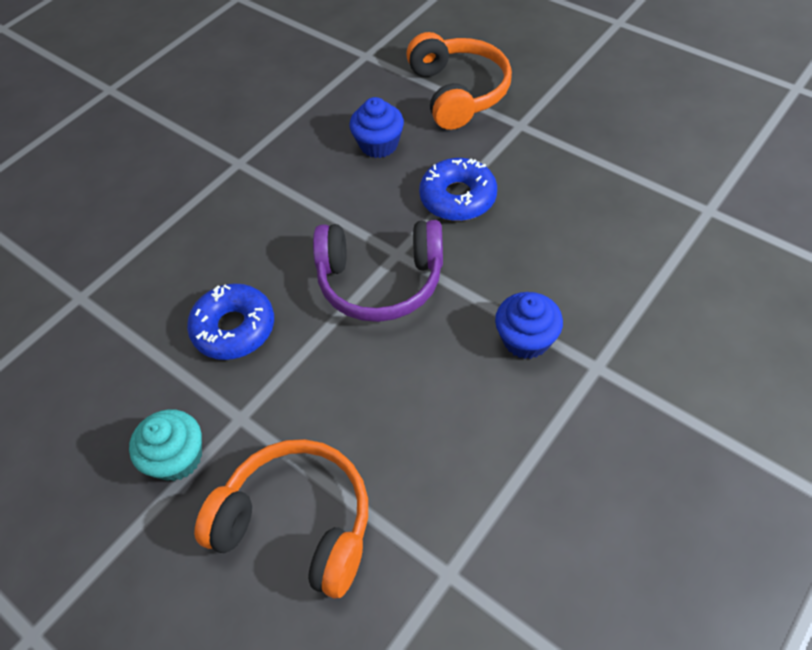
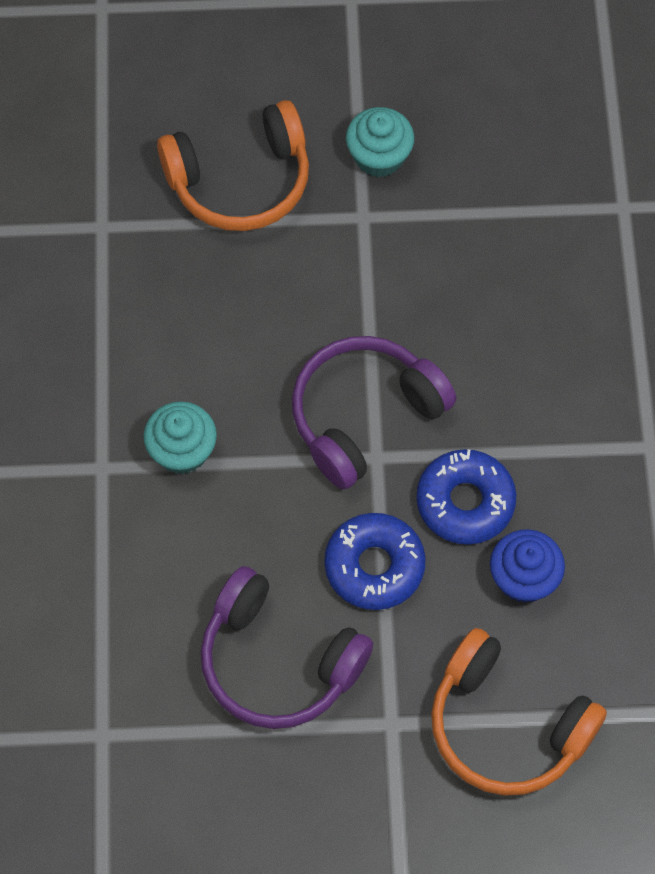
camera: 135 degrees right, 10 degrees up
blue donut [187,284,274,360] -> blue donut moved to [416,449,516,545]
blue cupcake [495,292,563,359] -> turquoise cupcake [143,401,217,474]
none -> purple headphones [201,566,373,729]

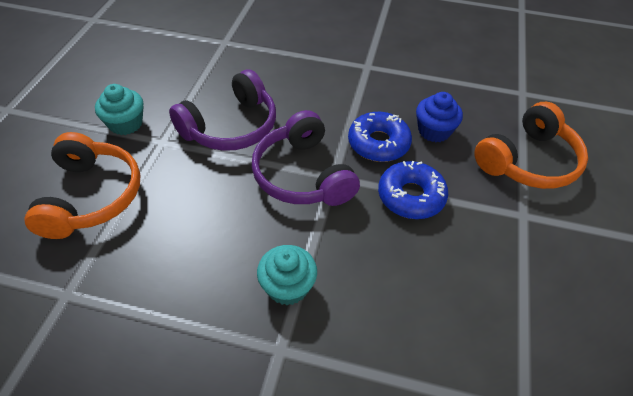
camera: 75 degrees left, 15 degrees down
purple headphones [201,566,373,729] -> purple headphones moved to [169,69,276,151]

